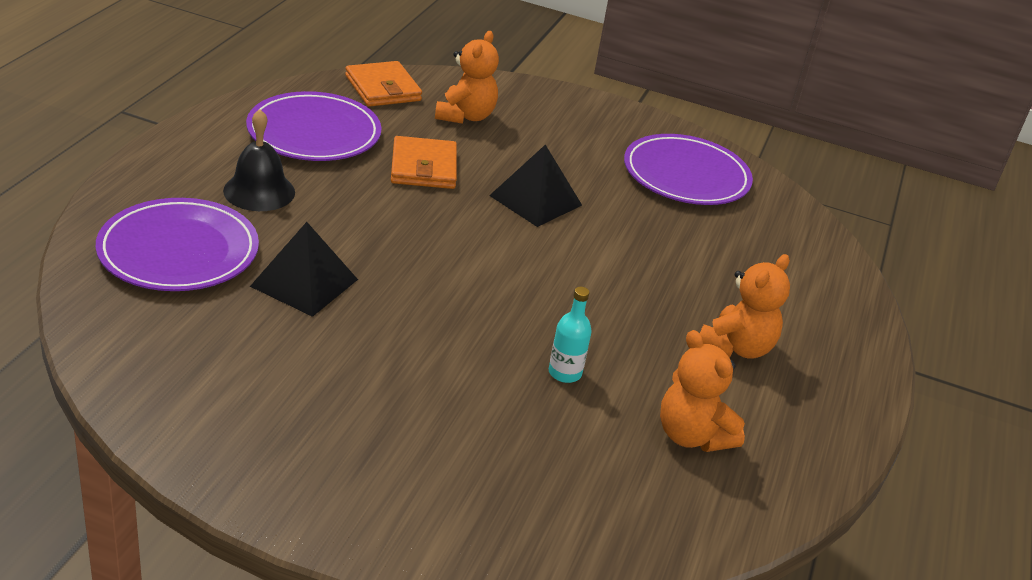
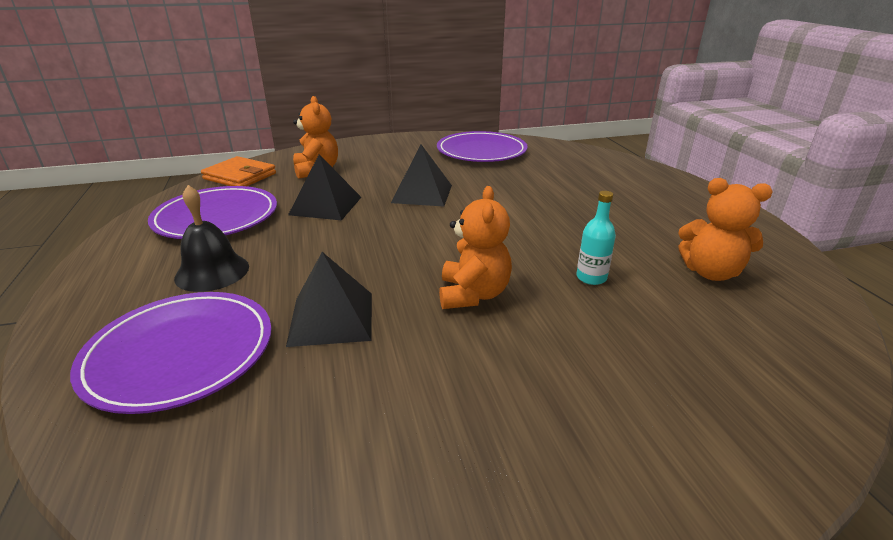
camera: 30 degrees left, 5 degrees down
orange wallet [391,136,457,189] -> black pyramid [288,154,361,221]
orange teddy bear [700,254,790,359] -> orange teddy bear moved to [439,186,512,309]

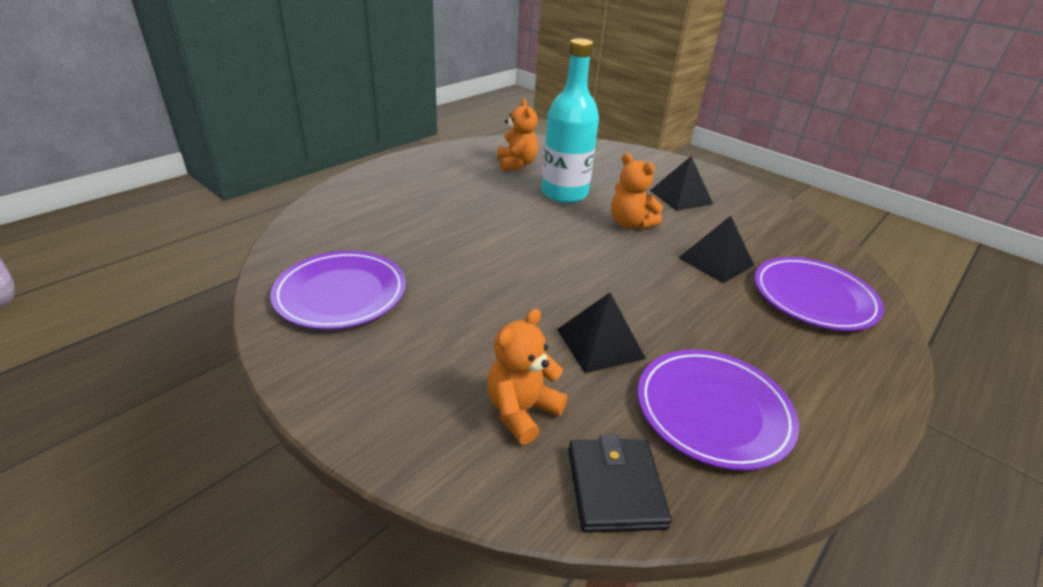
camera: 125 degrees left, 5 degrees up
black bell [174,185,249,292] -> none
orange wallet [201,156,276,186] -> black wallet [568,435,672,533]
black pyramid [391,145,452,206] -> black pyramid moved to [650,156,713,211]
orange teddy bear [439,186,512,309] -> orange teddy bear turned 105 degrees counterclockwise [611,153,663,230]
turquoise bottle [577,191,616,285] -> turquoise bottle [542,39,599,203], size x2.42

